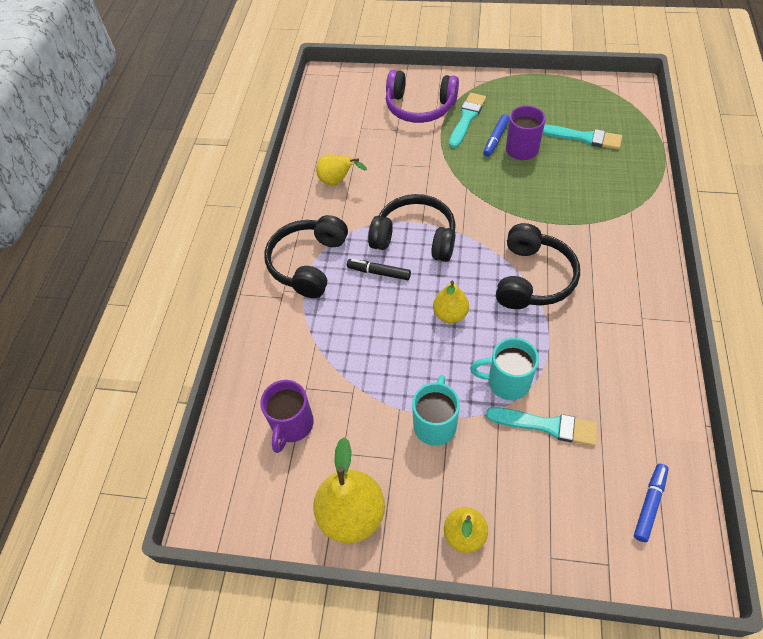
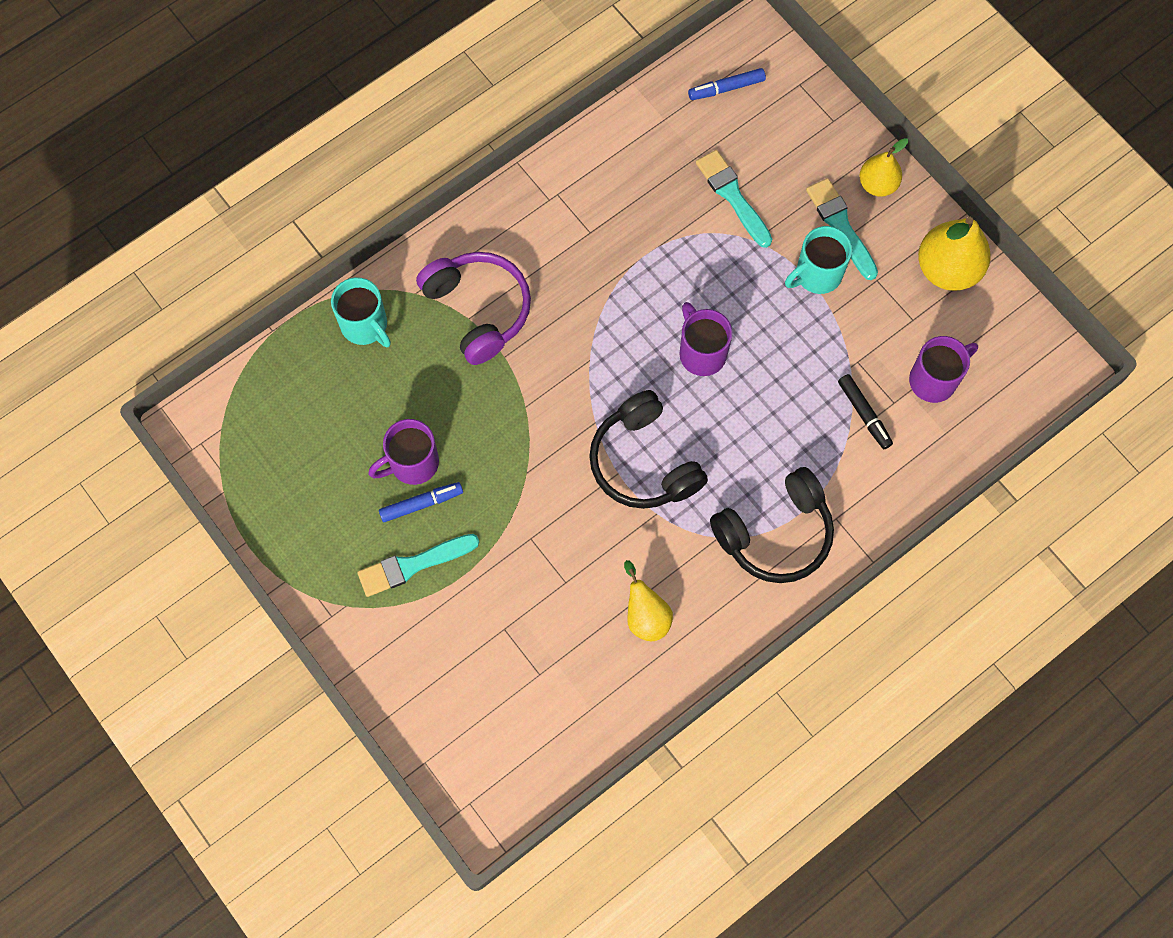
camera: 140 degrees left, 15 degrees up
black marker [347,259,411,280] -> black marker moved to [838,374,893,449]
purple headphones [386,70,459,123] -> purple headphones moved to [416,252,531,365]
yellow pear [433,280,469,323] -> purple mug [679,302,733,376]
turquoise mug [470,338,539,400] -> turquoise mug moved to [331,277,391,347]
black headphones [496,223,580,309] -> none
turquoise brush [543,125,622,149] -> turquoise brush moved to [806,178,878,280]

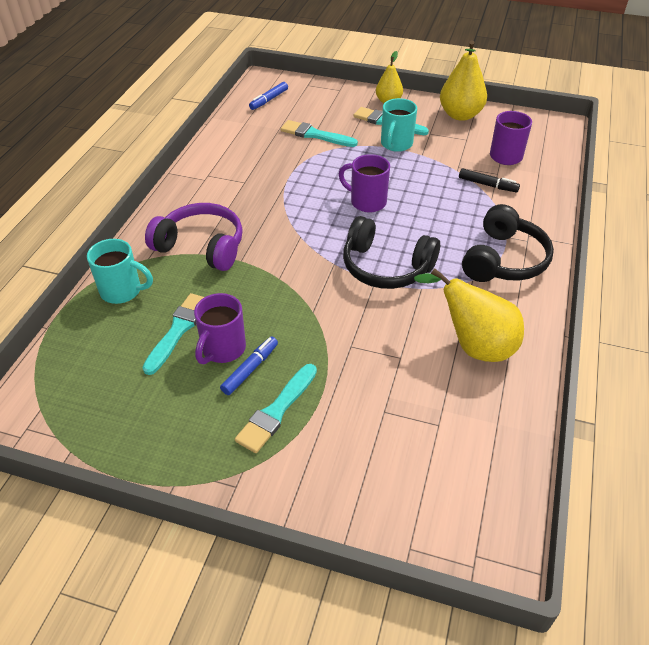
camera: 35 degrees left, 25 degrees down
yellow pear [624,560,673,641] -> yellow pear [414,268,524,362], size x1.64
none -> turquoise brush [142,293,204,375]

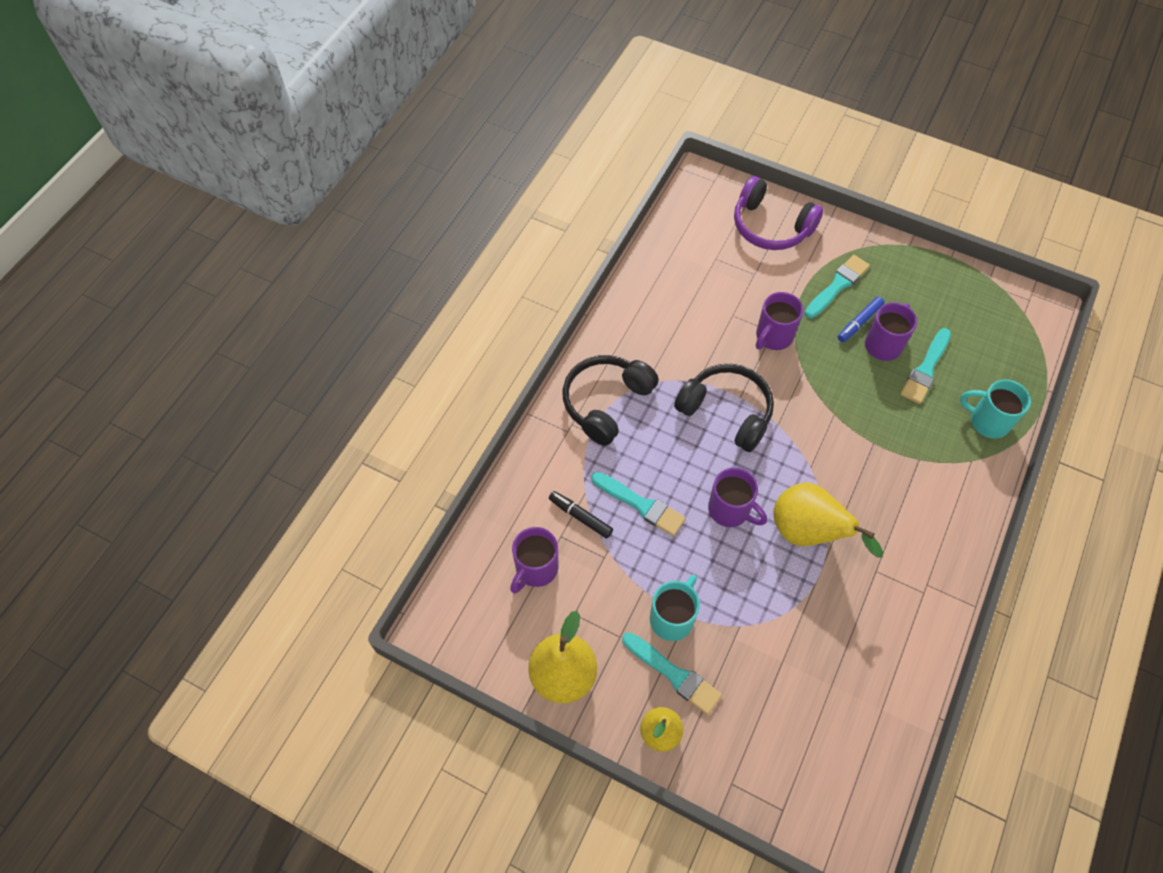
camera: 170 degrees left, 15 degrees up
purple headphones [145,203,243,271] -> purple headphones moved to [734,176,823,250]
blue marker [249,82,288,110] -> none
turquoise brush [281,120,358,147] -> turquoise brush moved to [591,471,686,536]
yellow pear [414,268,524,362] -> yellow pear moved to [773,482,883,558]
none -> purple mug [756,292,804,350]

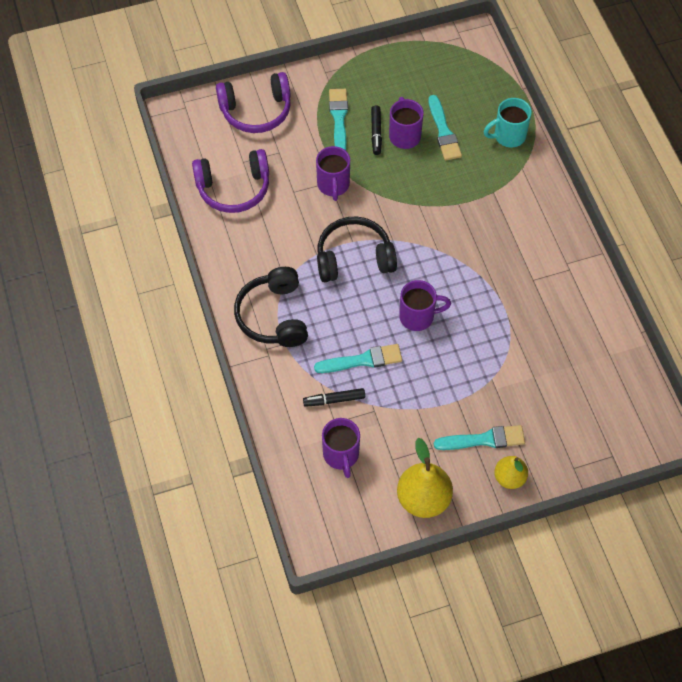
camera: 45 degrees left, 0 degrees up
turquoise mug [650,575,700,641] -> none
yellow pear [773,482,883,558] -> none
blue marker [838,297,885,342] -> black marker [371,106,382,155]
none -> purple headphones [192,149,269,213]

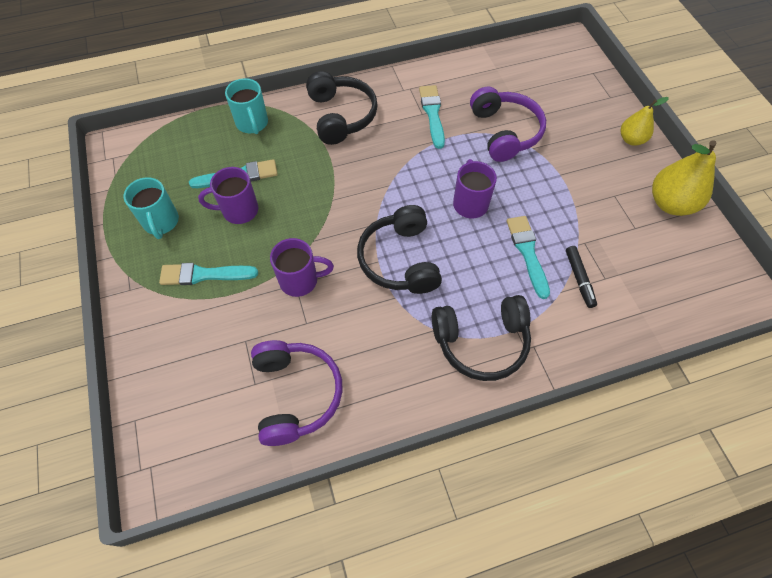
camera: 90 degrees left, 0 degrees up
purple headphones [216,72,291,133] -> purple headphones moved to [470,87,546,162]
purple mug [322,418,360,478] -> none
black marker [371,106,382,155] -> none
turquoise brush [434,425,525,450] -> turquoise brush moved to [419,85,445,149]
none -> turquoise mug [123,177,179,239]
none -> black headphones [306,71,378,145]

